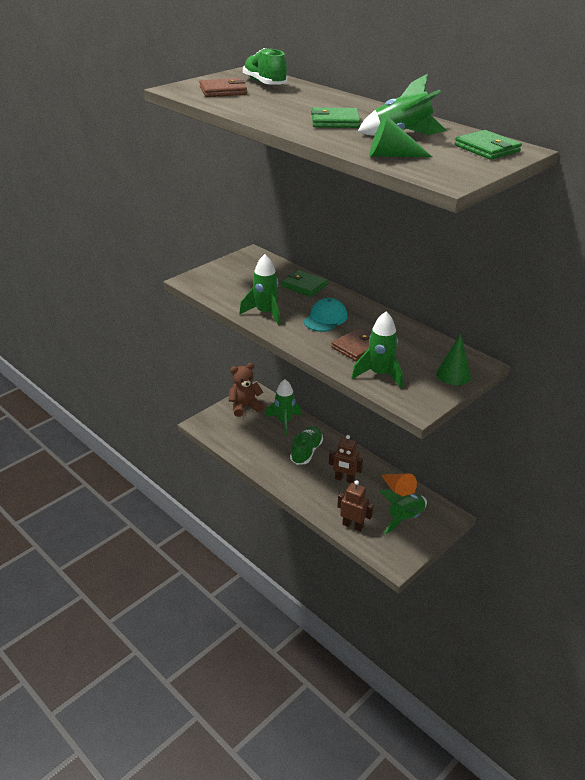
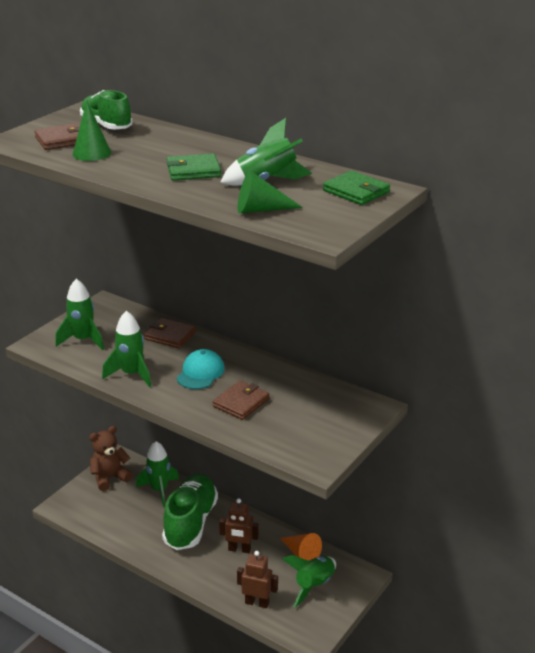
camera: 10 degrees left, 5 degrees down
green wallet [282,270,328,297] -> brown wallet [144,318,196,348]
green shoe [290,426,323,465] -> green shoe [162,474,218,550], size x1.58
green rocket [351,312,403,388] -> green rocket moved to [55,279,104,350]
green cone [436,334,471,385] -> green cone moved to [73,101,111,161]

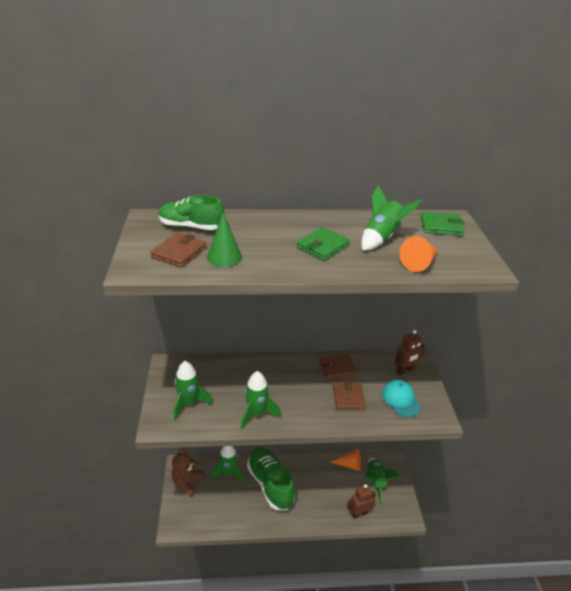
camera: 40 degrees left, 5 degrees up
brown wallet [144,318,196,348] -> brown wallet moved to [319,354,357,380]
turquoise cap [177,349,225,389] -> turquoise cap moved to [382,380,421,417]
brown robot [219,498,259,553] -> brown robot moved to [395,330,425,375]
green cone [238,171,303,213] -> orange cone [400,236,438,272]

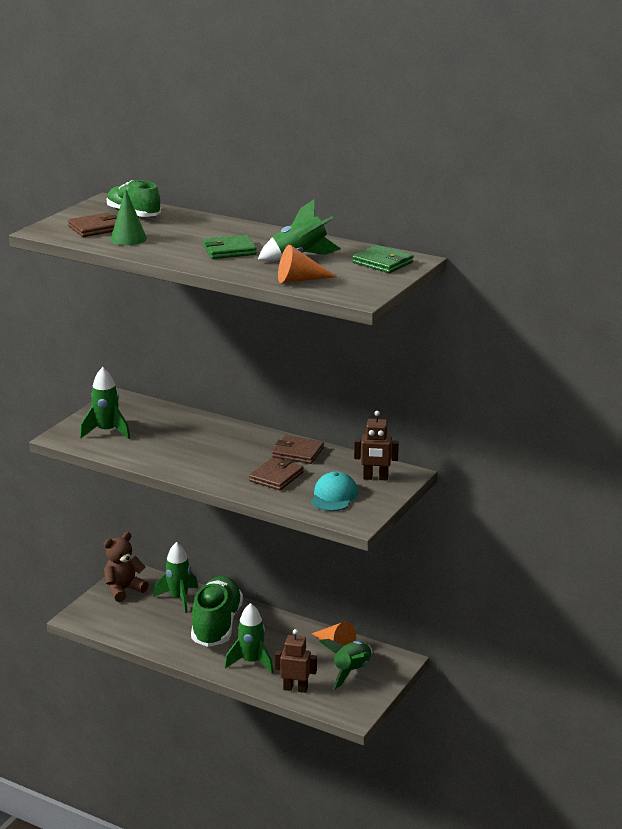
camera: 35 degrees right, 10 degrees down
green rocket [240,371,281,429] -> green rocket moved to [225,603,274,674]

